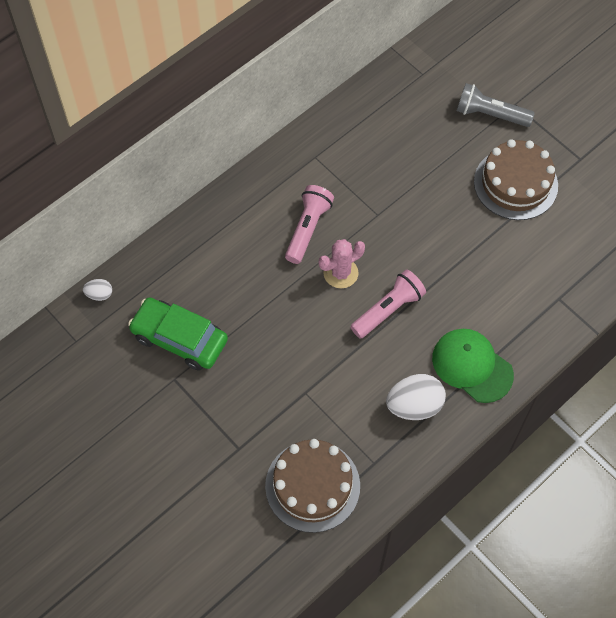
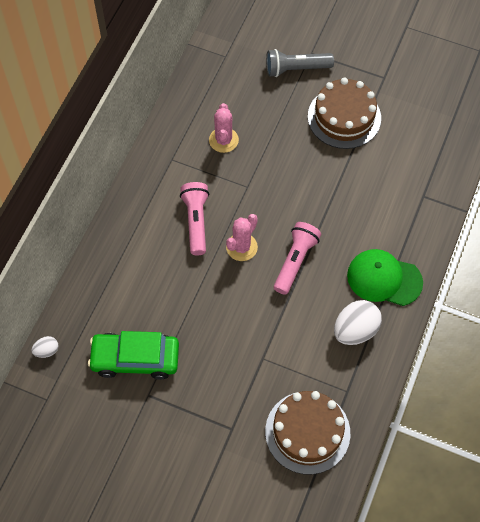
camera: 25 degrees left, 0 degrees up
none -> pink cactus [209,103,239,153]

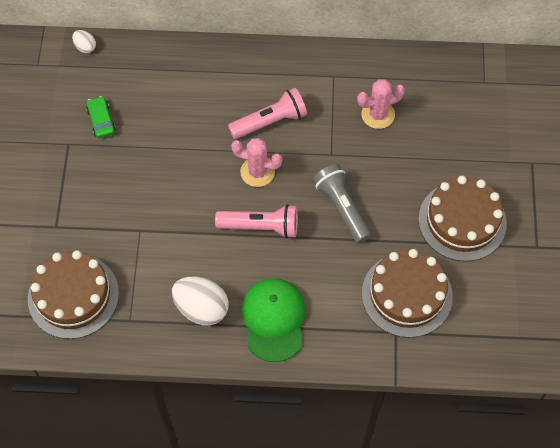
camera: 70 degrees right, 0 degrees up
green car [88,331,179,380] -> green car [86,96,116,138], size x0.50
grey flashlight [266,49,334,77] -> grey flashlight moved to [313,164,371,243]
none -> brown cake [362,249,453,338]

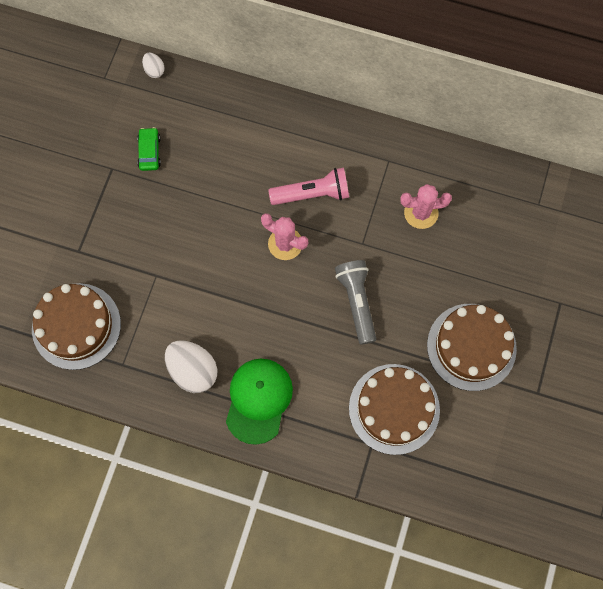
camera: 15 degrees right, 10 degrees up
pink flashlight [215,204,298,239] -> none

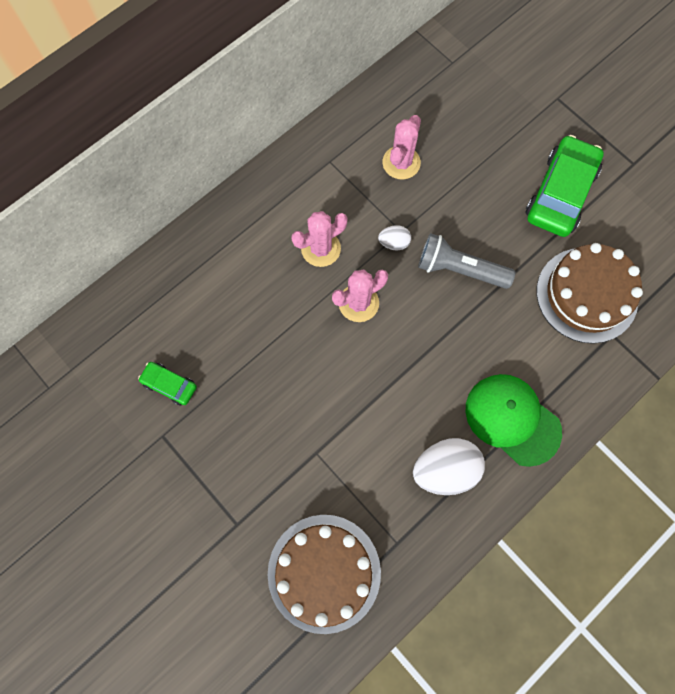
camera: 60 degrees left, 0 degrees up
white egg [142,52,165,78] -> white egg moved to [378,225,411,250]
pink flashlight [268,168,349,205] -> pink cactus [292,211,347,267]
brown cake [427,304,517,391] -> green car [526,135,604,237]

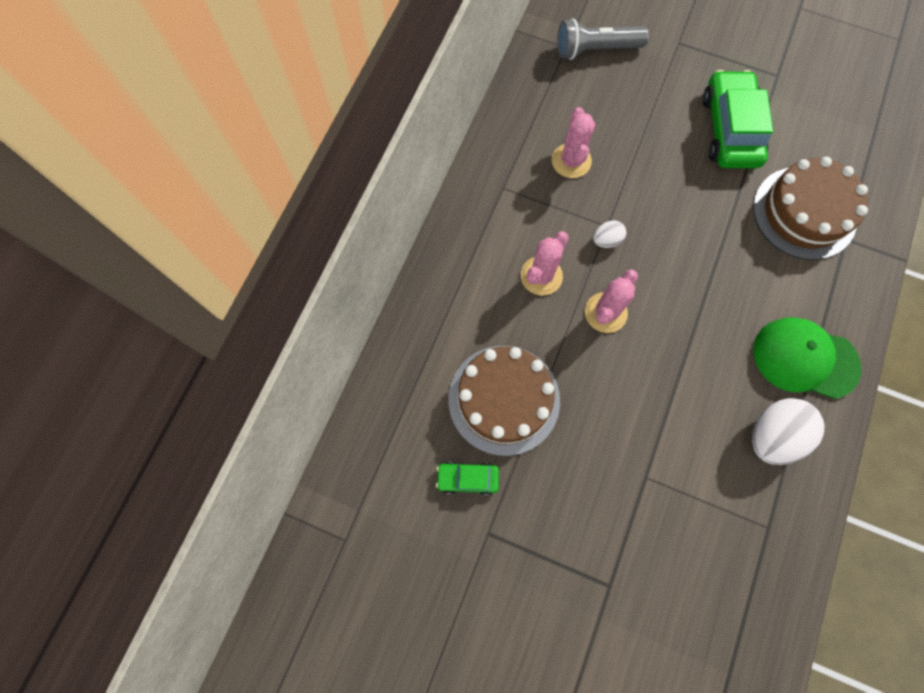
camera: 25 degrees left, 0 degrees up
brown cake [268,515,381,634] -> brown cake moved to [448,346,560,456]
grey flashlight [418,233,515,289] -> grey flashlight moved to [557,19,649,60]

